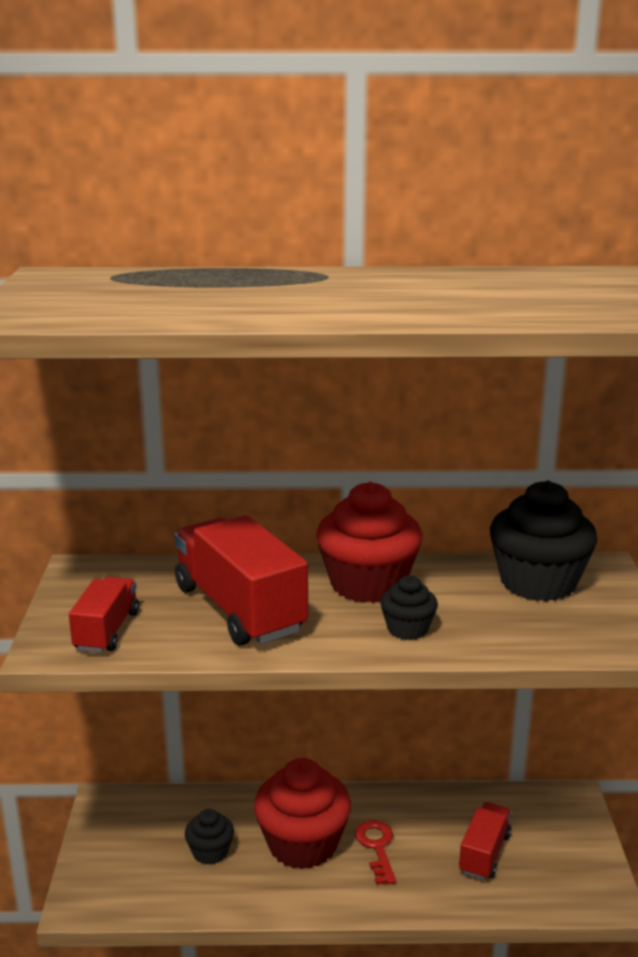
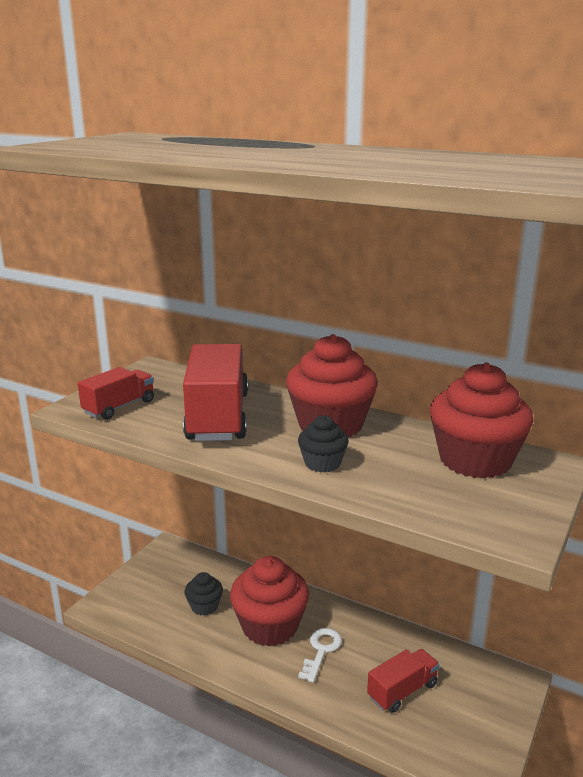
camera: 30 degrees right, 0 degrees up
red key [355,820,396,885] -> white key [298,628,342,683]
black cupcake [490,481,598,601] -> red cupcake [430,362,534,479]

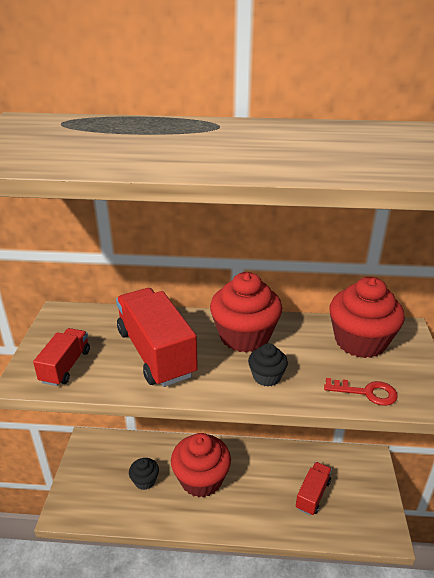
camera: 25 degrees left, 10 degrees up
white key [298,628,342,683] -> none
none -> red key [324,378,397,406]

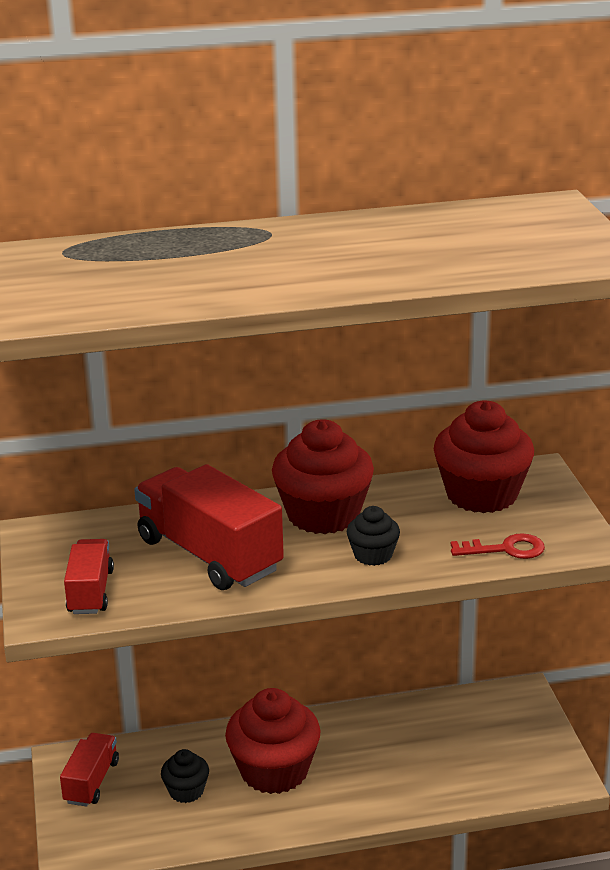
camera: 15 degrees left, 5 degrees down
red truck [296,462,332,516] -> red truck moved to [60,733,119,807]

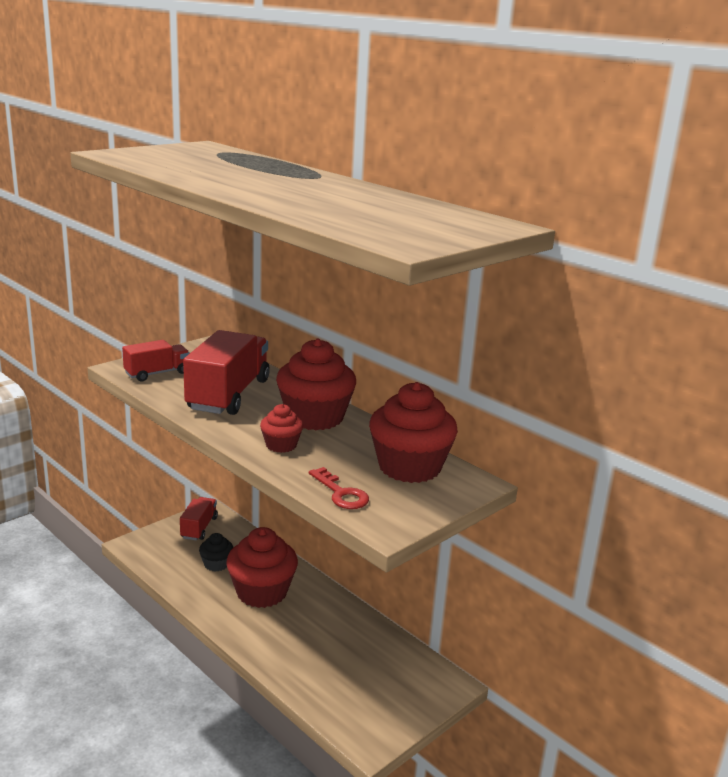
camera: 55 degrees right, 5 degrees down
red truck [60,733,119,807] -> red truck turned 60 degrees counterclockwise [180,497,218,540]
black cupcake [347,506,400,566] -> red cupcake [260,404,303,453]

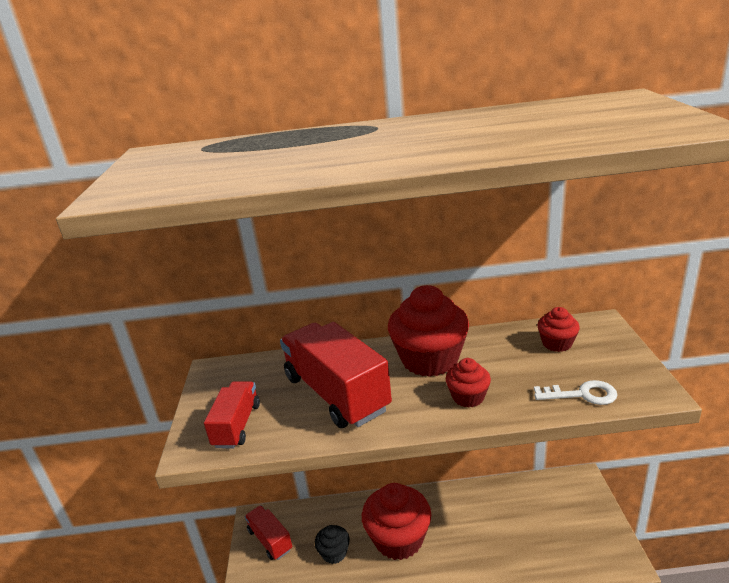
camera: 45 degrees left, 5 degrees up
red key [309,467,369,509] -> white key [534,380,617,405]
red cupcake [369,382,458,483] -> red cupcake [538,307,580,352], size x0.51

